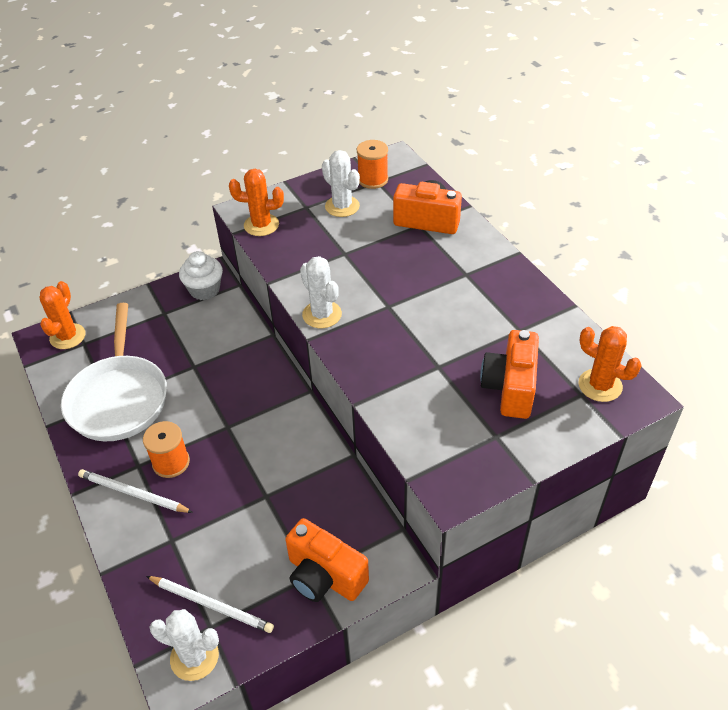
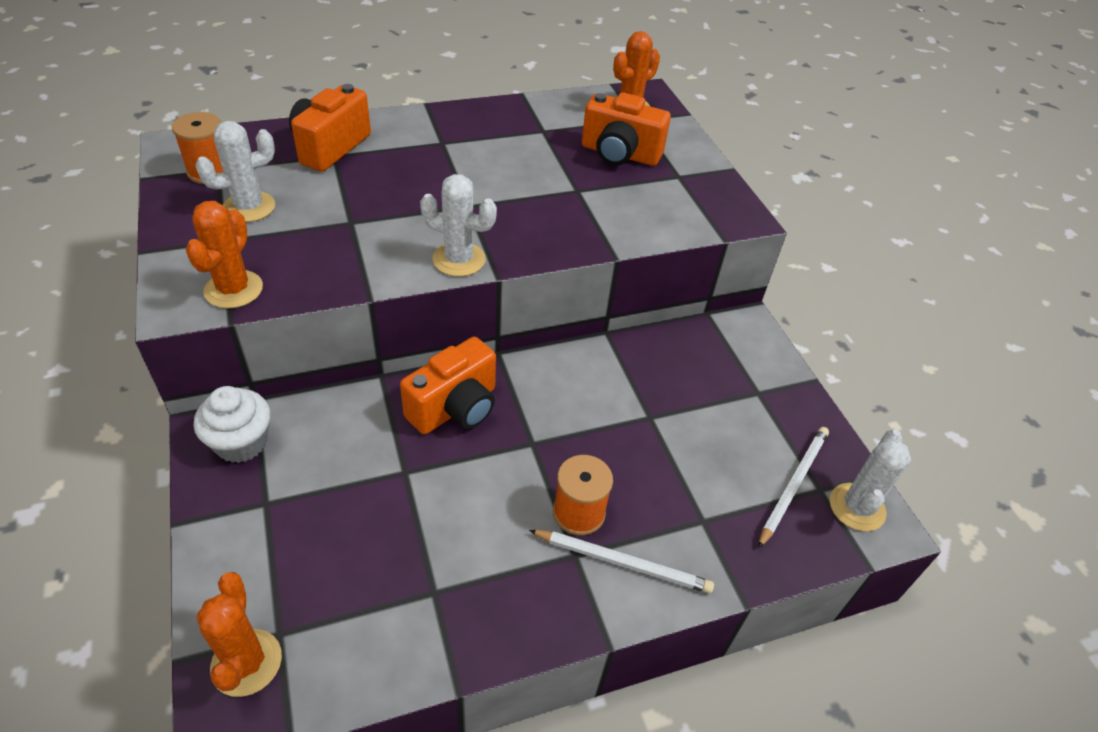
camera: 85 degrees left, 0 degrees up
orange cactus [40,281,86,349] -> orange cactus turned 60 degrees clockwise [196,572,282,697]
white pan [61,303,167,441] -> none
white pencil [78,469,193,513] -> white pencil turned 105 degrees counterclockwise [529,530,714,594]
orange camera [285,518,369,602] -> orange camera moved to [400,337,496,434]
white cactus [300,256,342,328] -> white cactus turned 45 degrees clockwise [420,174,497,277]

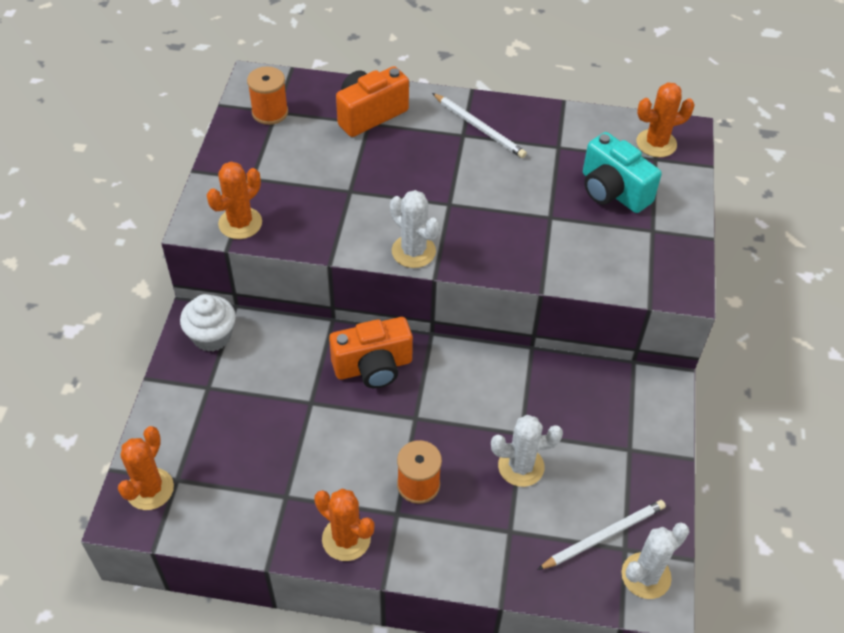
camera: 30 degrees right, 5 degrees up
white cactus [195,121,275,222] -> white cactus moved to [491,415,563,487]
white pencil [529,530,714,594] -> white pencil moved to [432,93,527,158]
orange camera [582,92,671,166] -> turquoise camera [583,132,662,213]
none -> orange cactus [314,489,374,561]

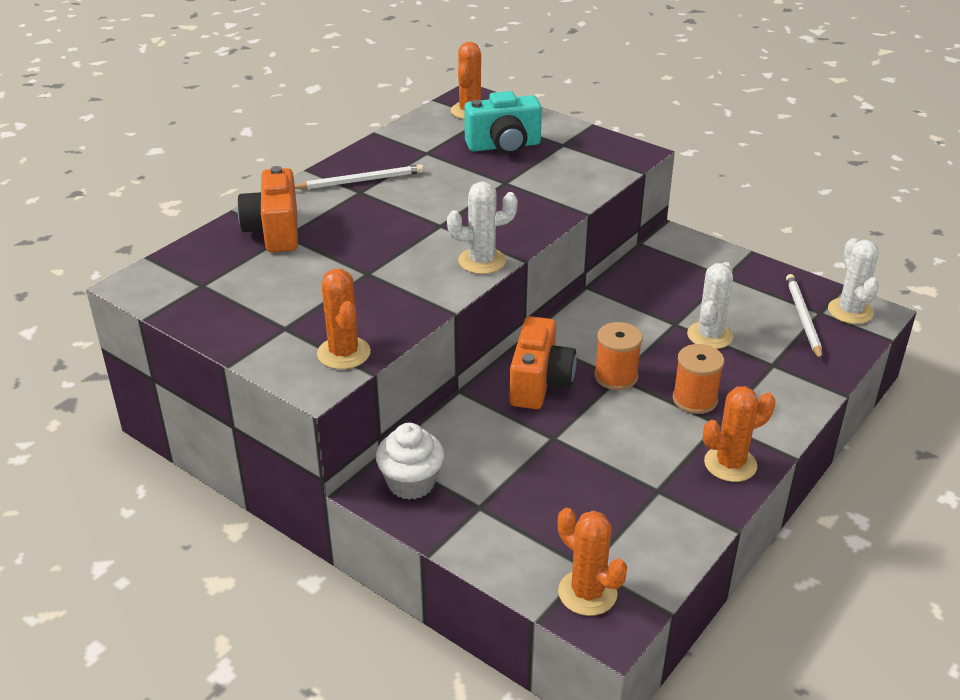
camera: 60 degrees left, 15 degrees down
orange spool [247,66,288,125] -> orange spool moved to [594,322,643,390]

